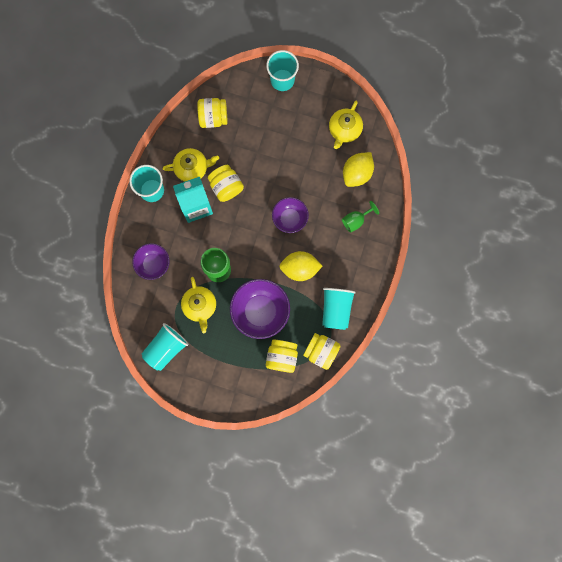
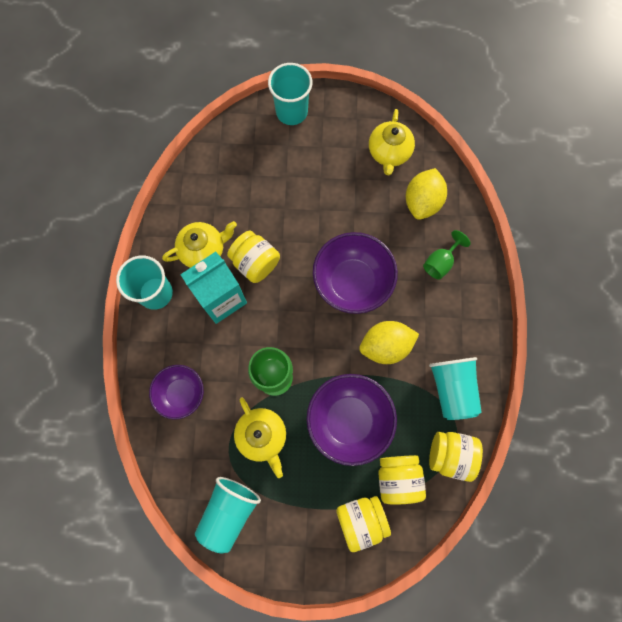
camera: 15 degrees left, 5 degrees down
yellow jar [197,98,228,128] -> yellow jar moved to [336,496,391,552]
purple bowl [272,197,309,233] -> purple bowl [313,232,398,314], size x1.60

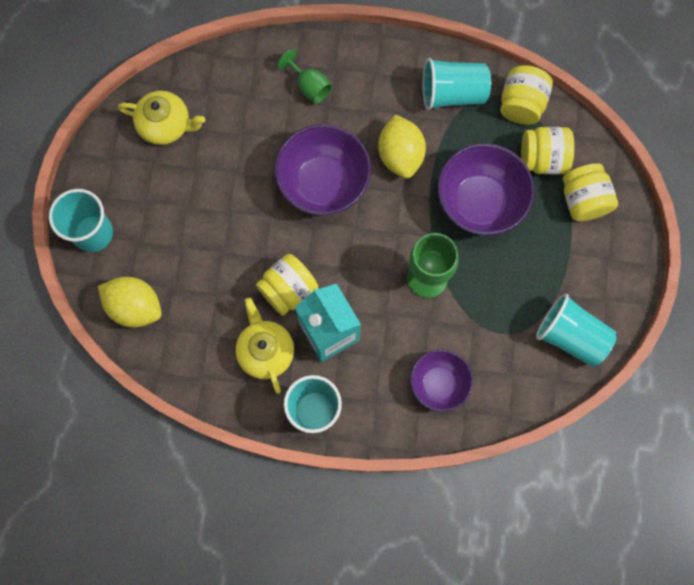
camera: 85 degrees left, 0 degrees up
yellow teapot [234,397,286,478] -> none
yellow lemon [406,168,447,220] -> yellow lemon moved to [98,277,162,328]

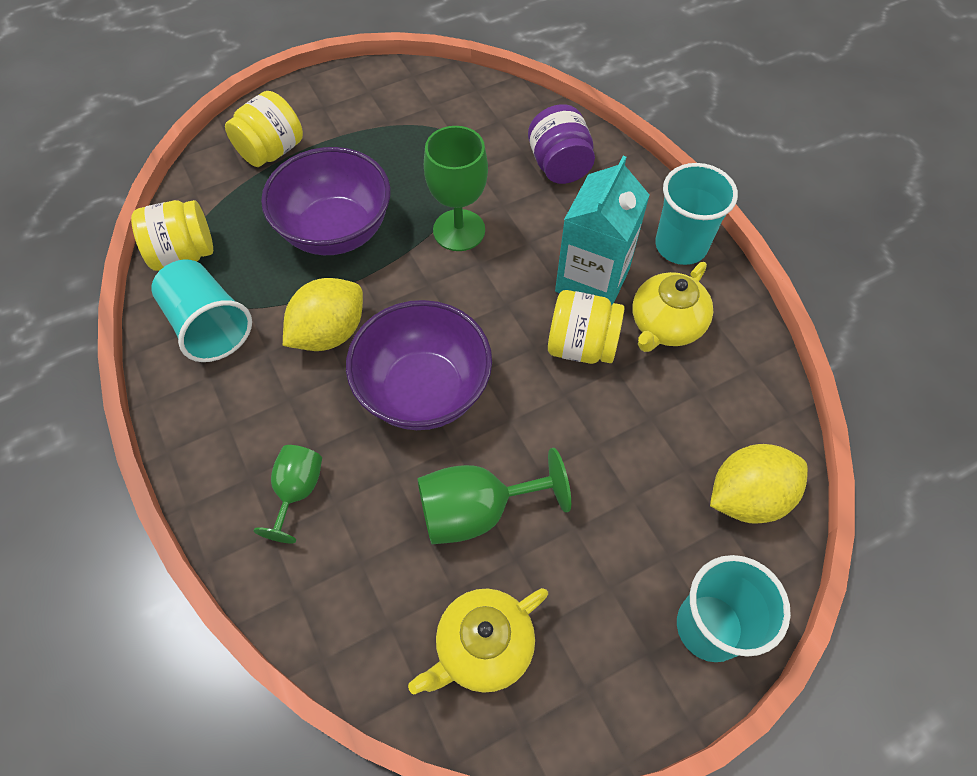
camera: 125 degrees left, 15 degrees down
yellow lemon [98,277,162,328] -> yellow lemon turned 75 degrees clockwise [710,444,808,524]
yellow teapot [118,91,205,145] -> yellow teapot turned 105 degrees counterclockwise [408,588,548,695]
purple bowl [410,349,473,412] -> purple jar [528,104,595,184]
yellow jar [521,127,574,174] -> none
turquoise cup [536,294,617,367] -> none
none -> green goblet [417,448,571,544]

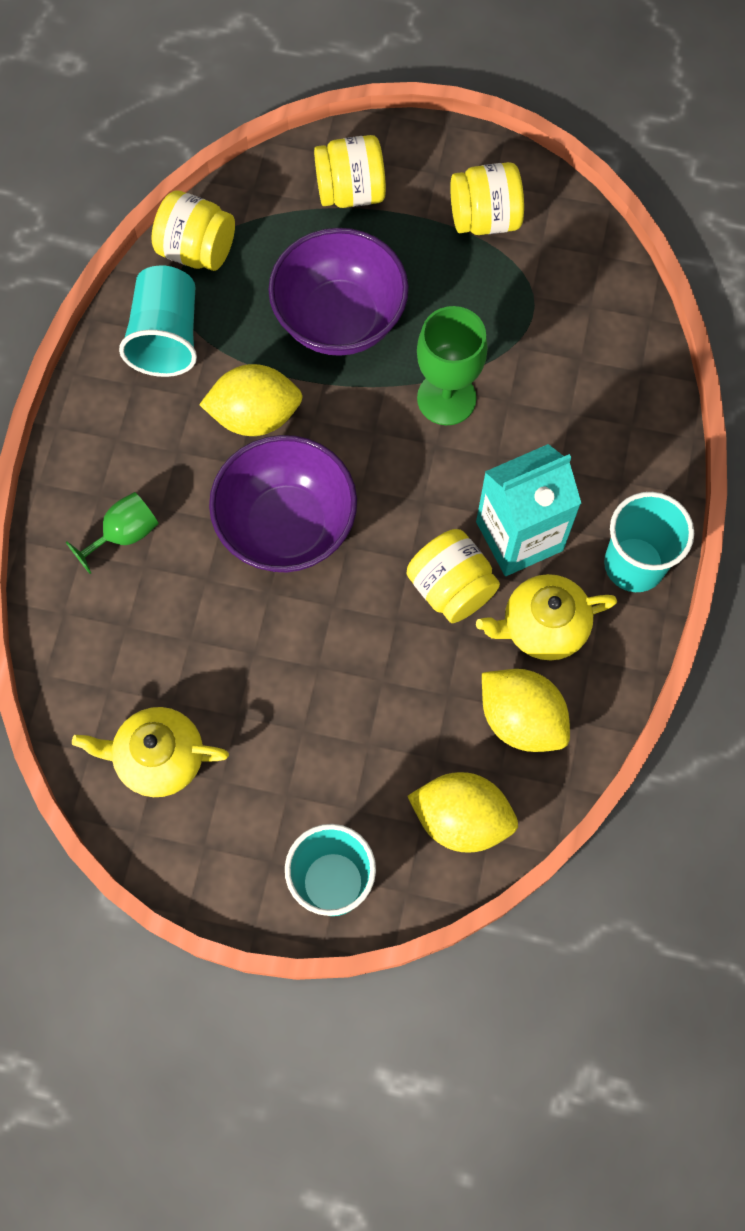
camera: 40 degrees right, 10 degrees up
green goblet [417,448,571,544] -> none
purple jar [528,104,595,184] -> none
none -> yellow jar [450,162,524,235]
none -> yellow lemon [482,669,570,752]

